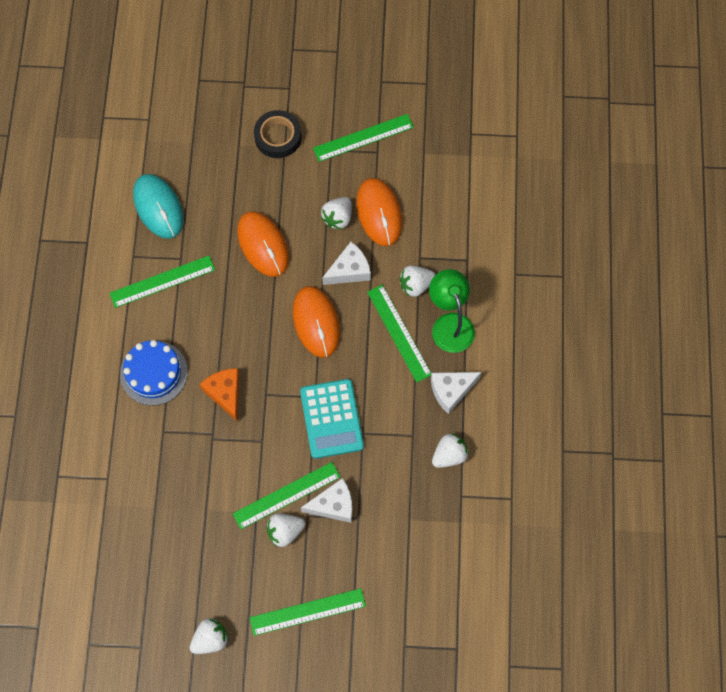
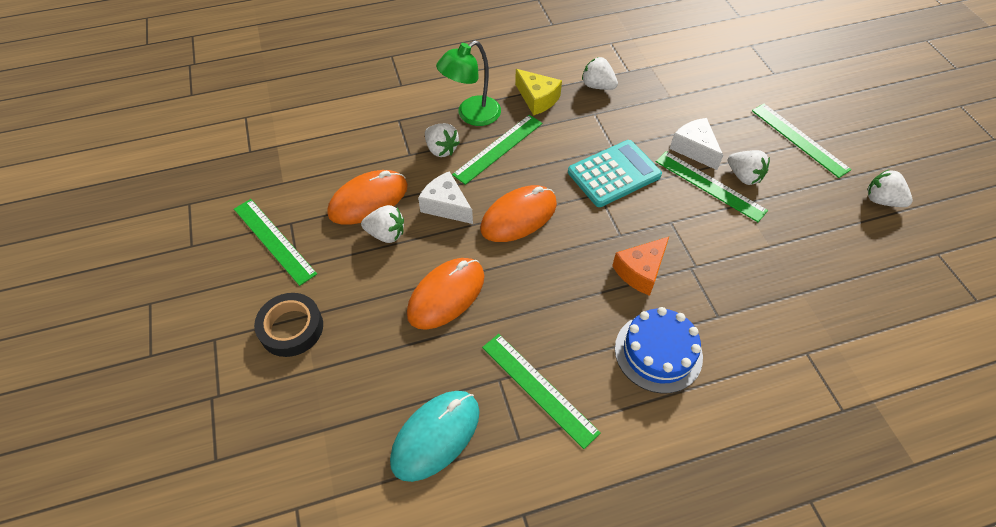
camera: 110 degrees left, 15 degrees down
white cheese [431,372,481,414] -> yellow cheese [515,69,562,116]

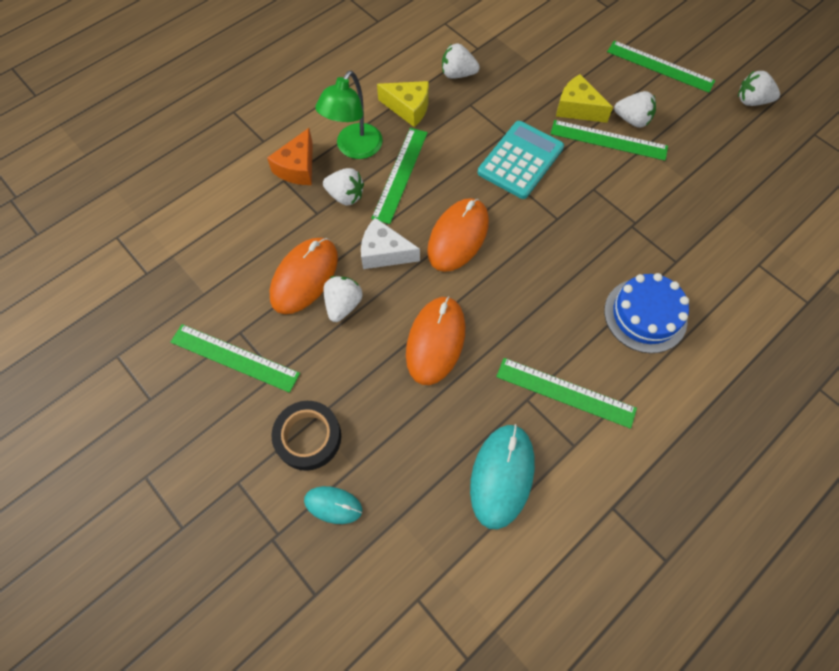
camera: 25 degrees left, 10 degrees up
white strawberry [361,205,404,243] -> white strawberry turned 60 degrees counterclockwise [323,276,363,322]
orange cheese [612,237,669,296] -> orange cheese moved to [267,128,313,185]
white cheese [670,118,723,170] -> yellow cheese [556,74,613,123]
none -> turquoise mouse [304,486,362,524]

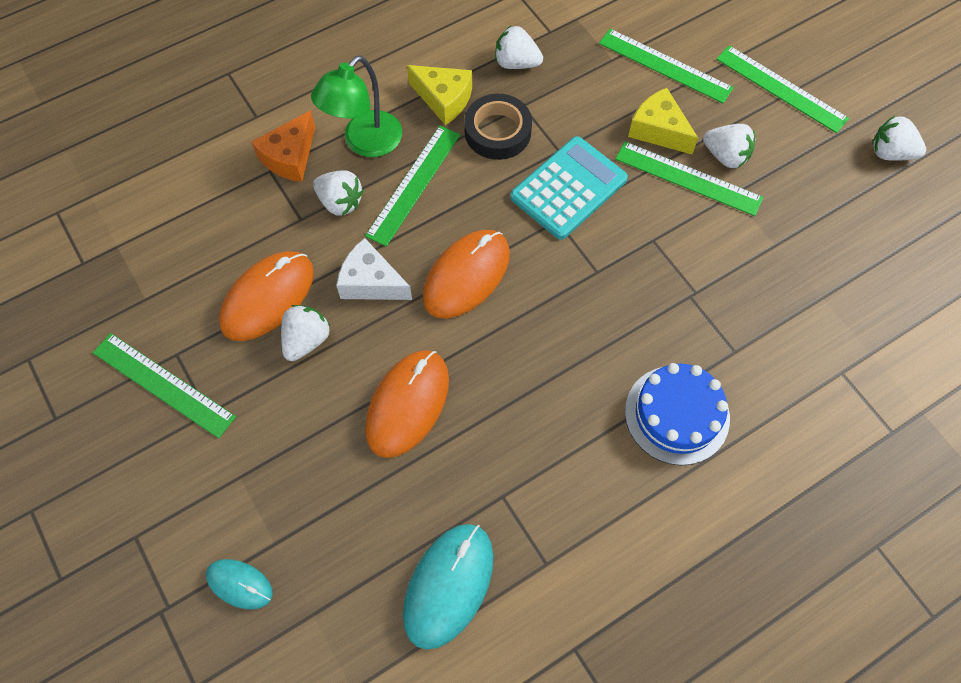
camera: 10 degrees right, 0 degrees up
black tape [272,401,341,471] -> black tape moved to [464,94,532,160]
green ruler [496,358,637,429] -> green ruler moved to [599,29,734,103]

